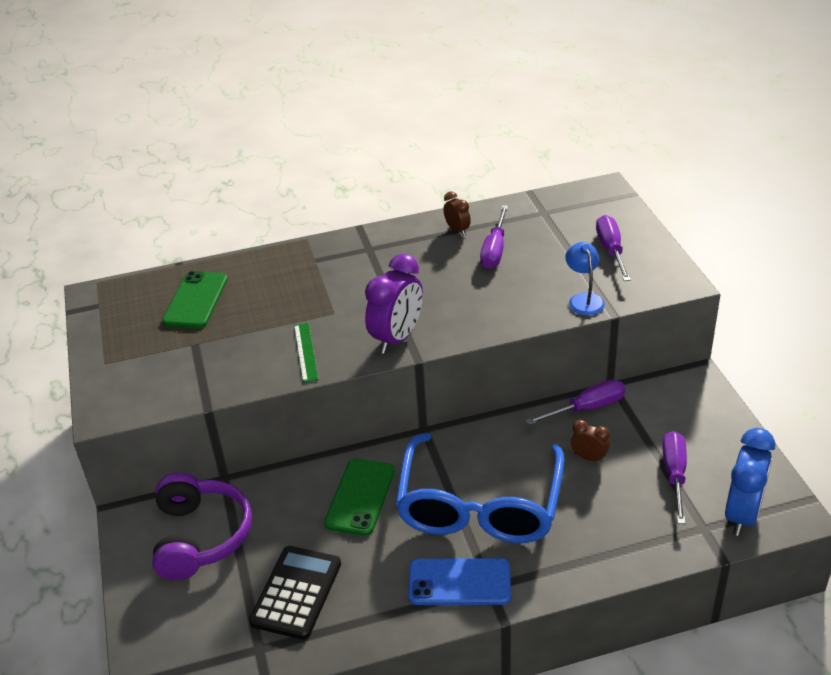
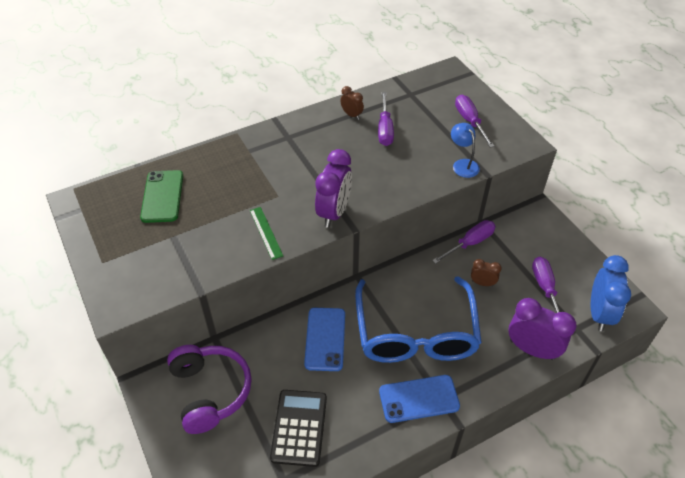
camera: 15 degrees left, 10 degrees up
green phone [324,458,395,536] -> blue phone [304,308,345,371]
none -> purple clock [508,298,577,360]

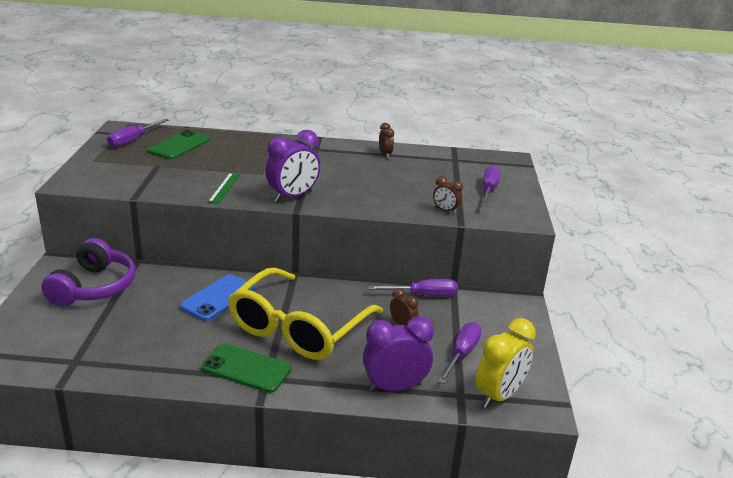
camera: 30 degrees right, 20 degrees down
black calculator [270,390,327,467] -> none
blue glasses [355,276,482,363] -> yellow glasses [228,268,383,360]
purple screwdriver [378,92,394,146] -> purple screwdriver moved to [107,119,169,147]
blue phone [379,375,460,423] -> green phone [201,343,291,393]
blue lamp [451,123,480,178] -> brown clock [433,176,463,214]
purple clock [508,298,577,360] -> purple clock turned 75 degrees counterclockwise [363,316,434,392]
blue clock [591,255,631,331] -> yellow clock [476,318,536,408]

